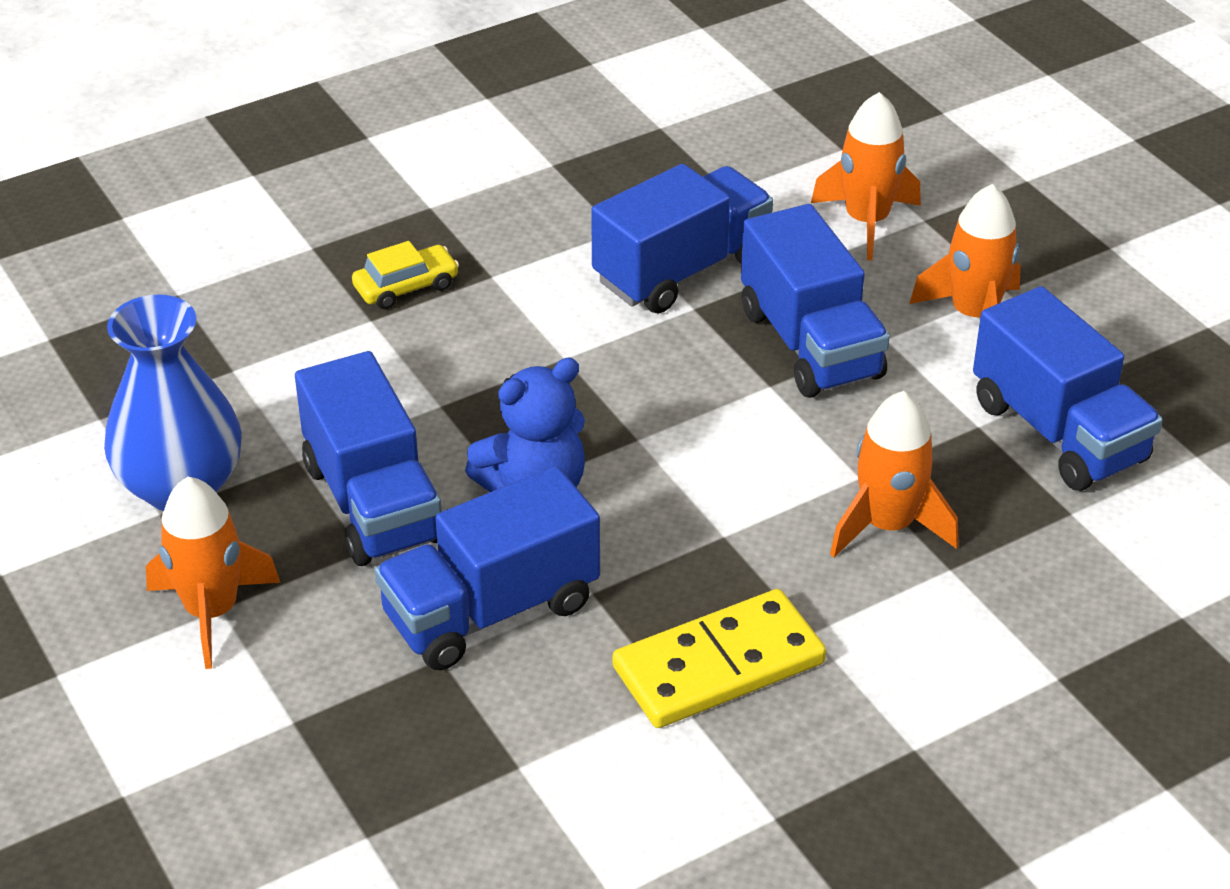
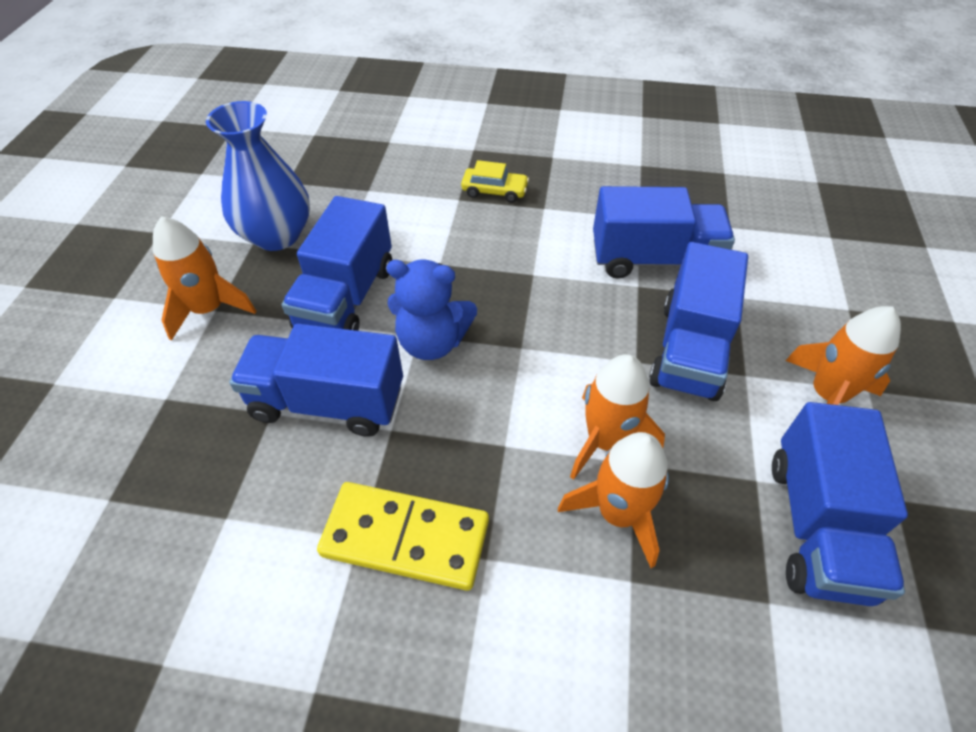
camera: 40 degrees right, 10 degrees up
orange rocket [811,92,921,260] -> orange rocket moved to [570,354,665,480]

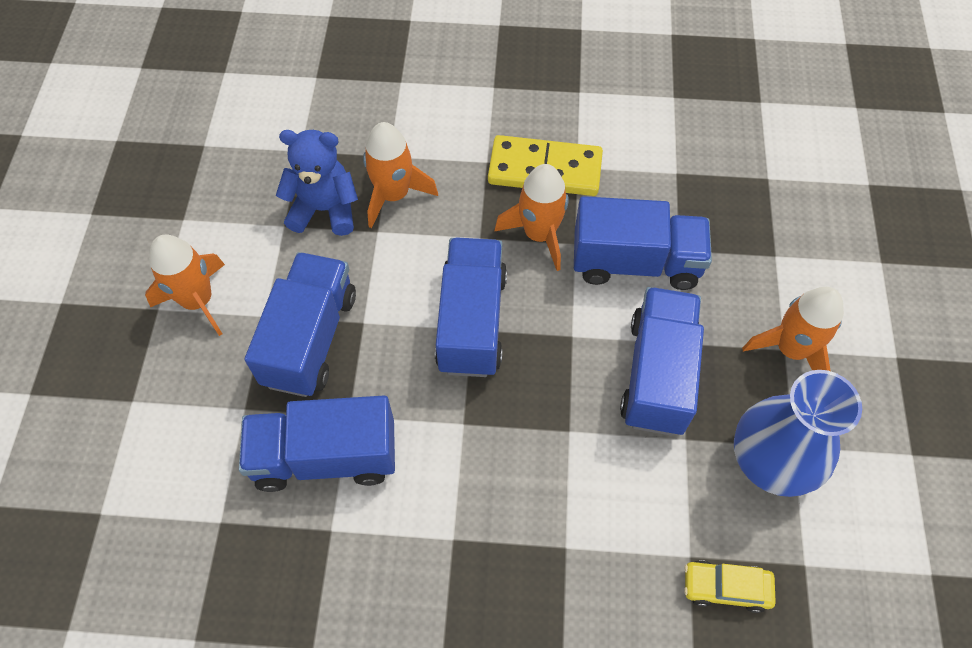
camera: 175 degrees right, 10 degrees up
blue teddy bear [386,260,477,360] -> blue teddy bear moved to [276,130,358,236]
yellow car [461,160,529,203] -> yellow car moved to [684,560,776,613]
orange rocket [570,354,665,480] -> orange rocket moved to [494,164,568,271]
blue truck [772,402,908,606] -> blue truck moved to [435,238,507,377]

